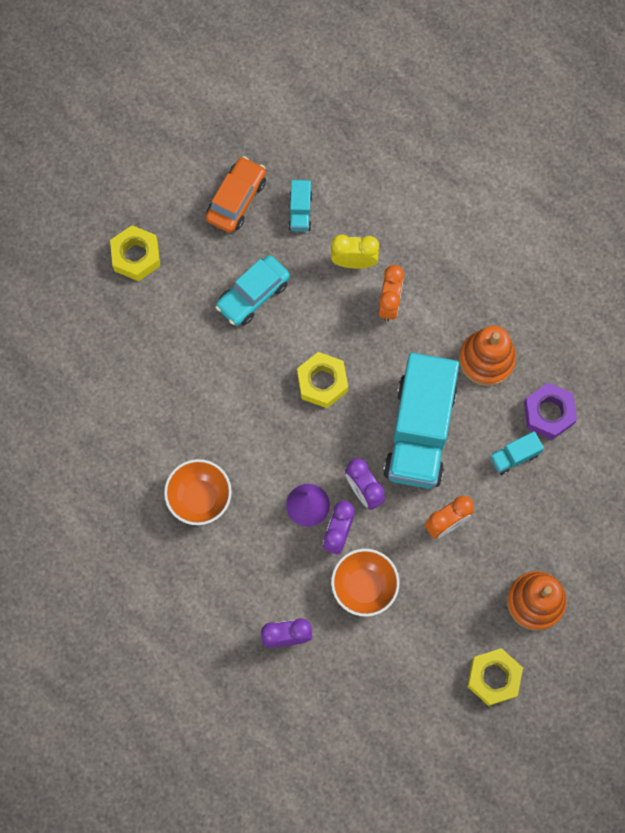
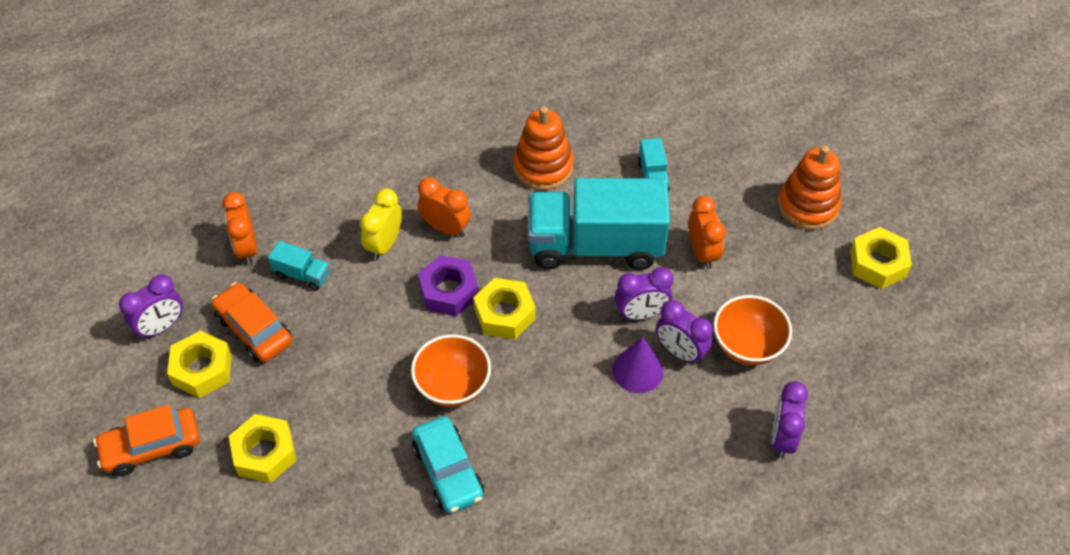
camera: 70 degrees left, 20 degrees down
orange bowl [164,459,232,525] -> orange bowl moved to [411,334,491,407]
turquoise car [215,255,290,326] -> turquoise car moved to [412,416,484,513]
turquoise truck [383,353,459,489] -> turquoise truck turned 150 degrees clockwise [528,178,670,270]
purple nut [524,383,577,440] -> purple nut moved to [418,255,478,317]
none -> orange car [94,404,200,476]
none -> purple clock [119,275,183,339]
none -> yellow nut [167,331,232,398]
none -> orange clock [222,192,257,265]

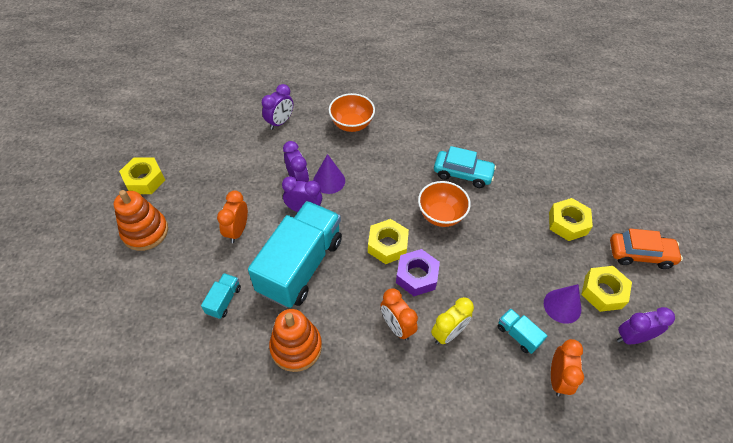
camera: 155 degrees left, 0 degrees up
orange car [211,282,292,362] -> purple cone [544,284,581,324]
turquoise car [412,416,484,513] -> turquoise car turned 105 degrees clockwise [434,146,496,188]
turquoise truck [528,178,670,270] -> turquoise truck turned 90 degrees counterclockwise [248,201,342,308]
orange bowl [714,295,792,365] -> orange bowl moved to [329,93,375,132]

